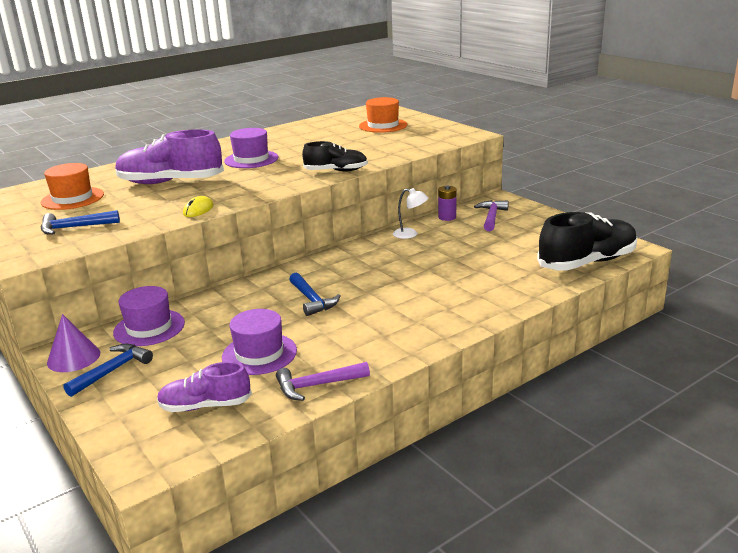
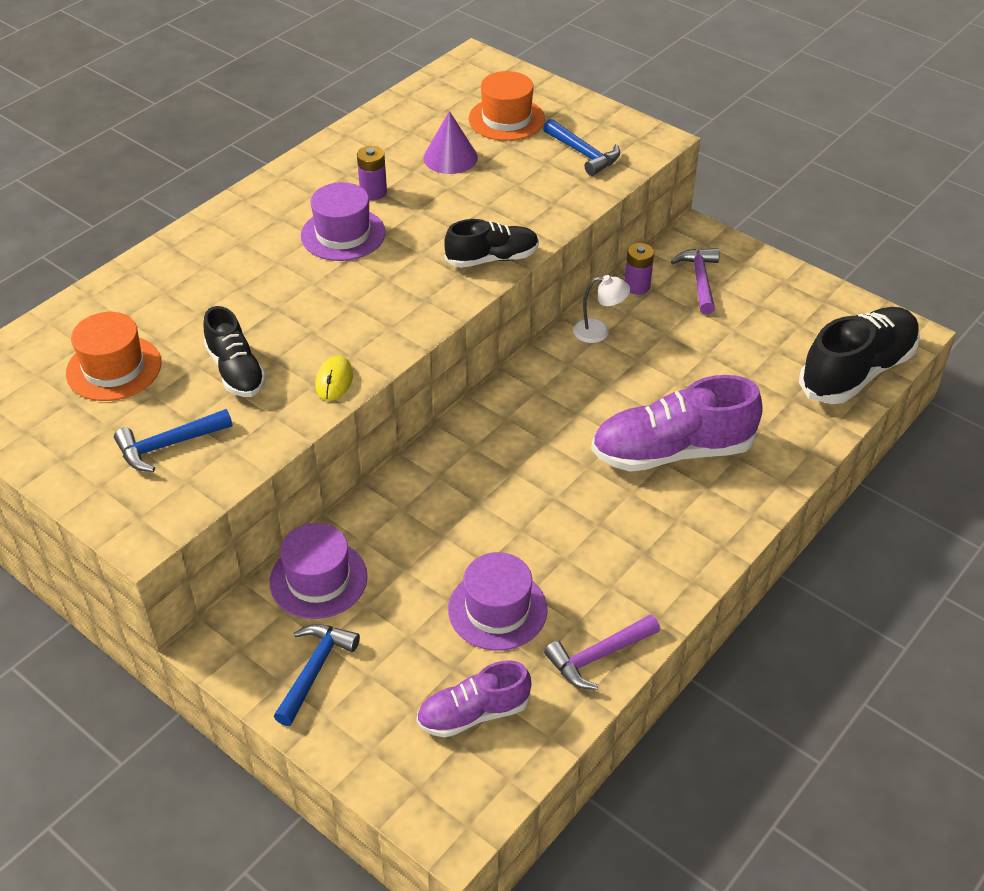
camera: 15 degrees left, 20 degrees up
purple cone [47,314,100,372] -> purple cone moved to [423,111,478,174]
purple shoe [115,129,224,184] -> purple shoe moved to [591,375,763,472]
blue hammer [289,273,340,316] -> blue hammer moved to [543,119,620,176]
none -> black shoe [203,306,266,397]
none -> purple battery [357,146,387,200]

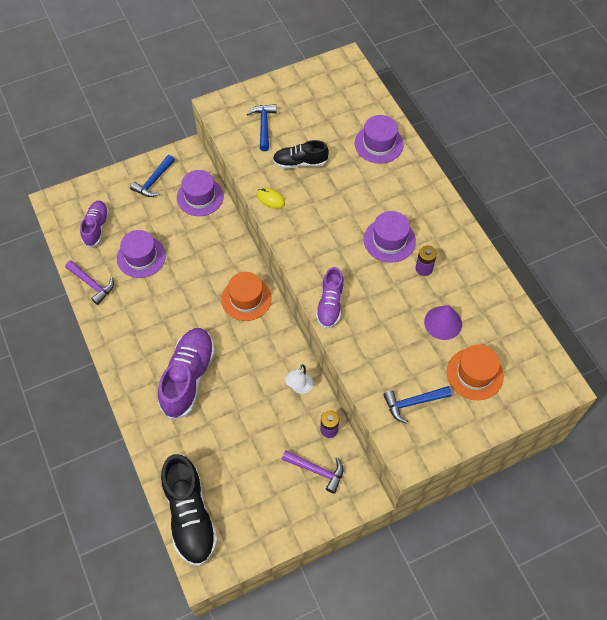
camera: 115 degrees right, 15 degrees up
orange hat [66,312,161,401] -> orange hat moved to [221,272,272,321]
blue hammer [274,624,360,726] -> blue hammer turned 75 degrees clockwise [130,155,175,197]
black shoe [444,219,539,268] -> purple shoe [316,267,344,329]
purple hammer [544,614,660,690] -> purple hammer turned 135 degrees clockwise [65,260,114,305]
none -> purple hat [355,115,404,164]

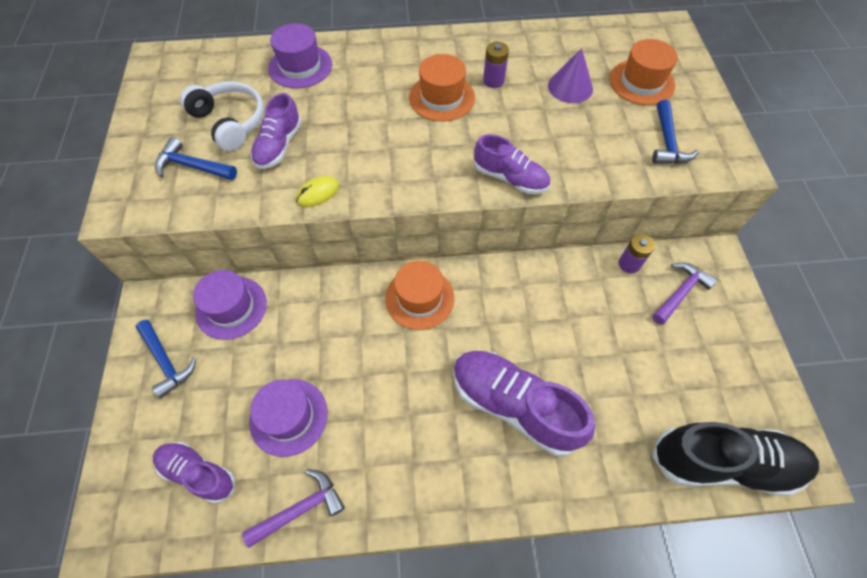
camera: 70 degrees left, 0 degrees up
black shoe [273,140,329,169] -> purple shoe [251,93,302,169]
white lamp [285,365,314,394] -> none
purple hat [364,211,416,263] -> orange hat [409,54,475,121]
none -> white headphones [180,81,264,151]

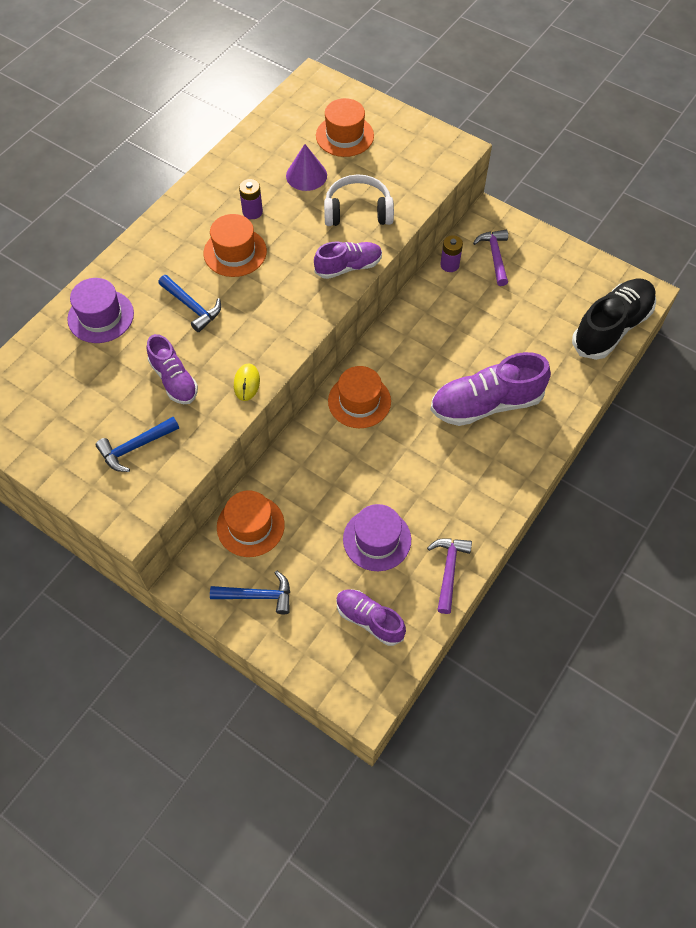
camera: 50 degrees left, 0 degrees up
purple shoe [153,442,235,504] -> purple shoe turned 60 degrees clockwise [336,589,406,646]
white headphones [180,81,264,151] -> white headphones moved to [324,174,394,226]
purple hat [193,270,267,340] -> orange hat [217,491,285,557]
blue hammer [652,100,699,164] -> blue hammer moved to [158,275,221,332]

